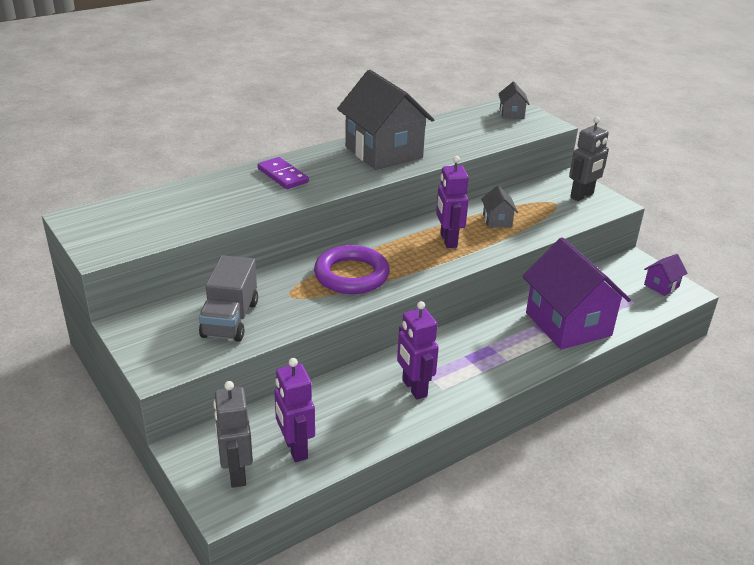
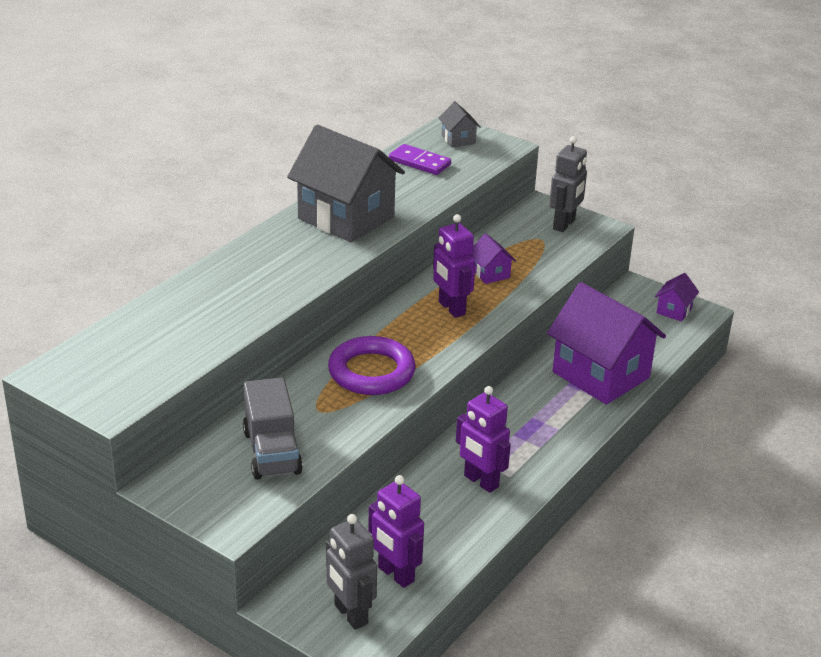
camera: 20 degrees left, 0 degrees up
purple domino [258,157,309,189] -> purple domino moved to [389,144,451,175]
grey house [481,185,518,228] -> purple house [471,233,516,284]

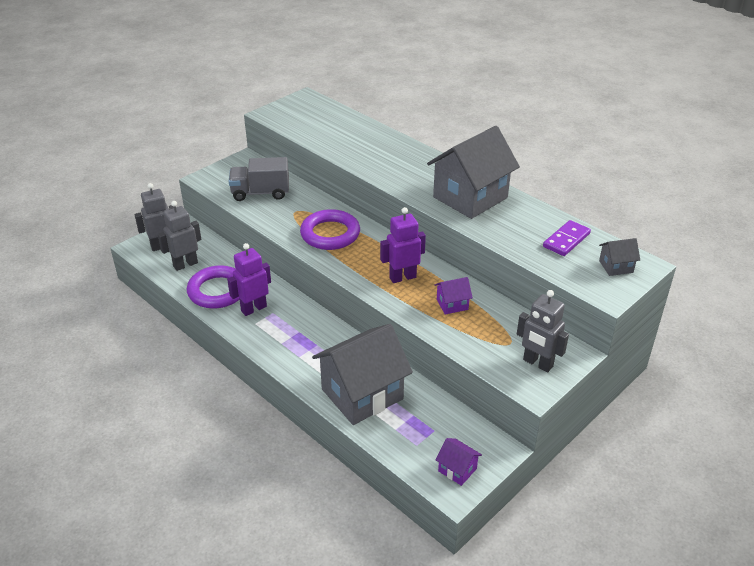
camera: 100 degrees right, 5 degrees up
purple robot [368,475,424,588] -> grey robot [158,201,202,271]
purple house [547,282,666,405] -> grey house [312,324,413,425]
none -> purple ring [187,265,239,309]

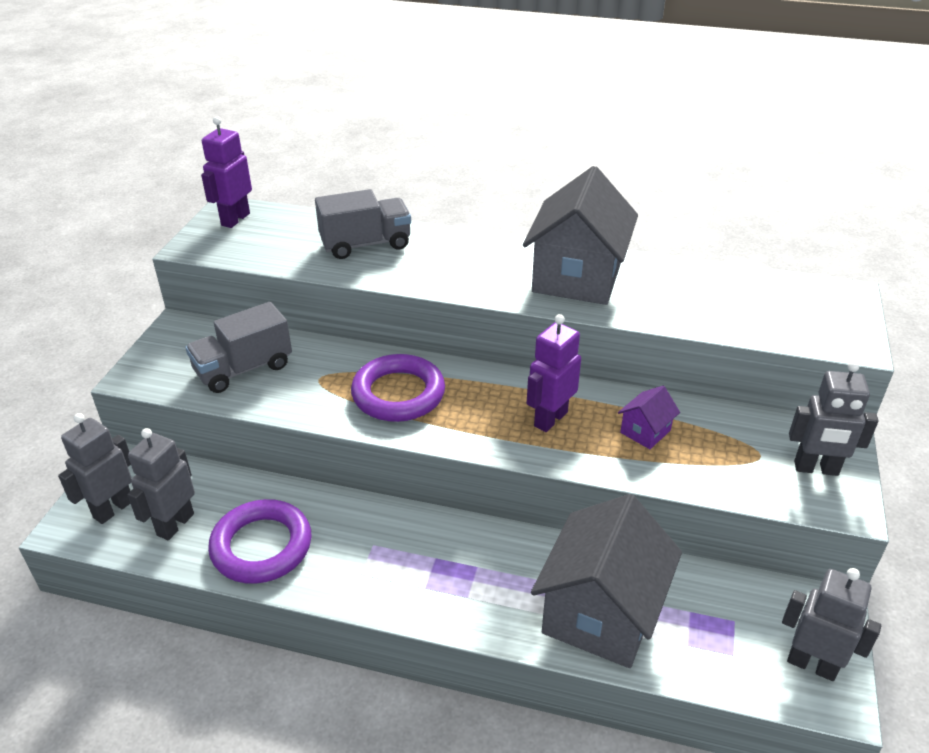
camera: 30 degrees left, 0 degrees up
purple robot [227,243,271,316] -> purple robot moved to [201,116,252,228]
purple house [435,438,482,486] -> grey robot [782,568,881,681]
purple domino [543,220,591,256] -> none
grey house [599,238,640,276] -> none
none -> grey truck [315,189,411,259]

